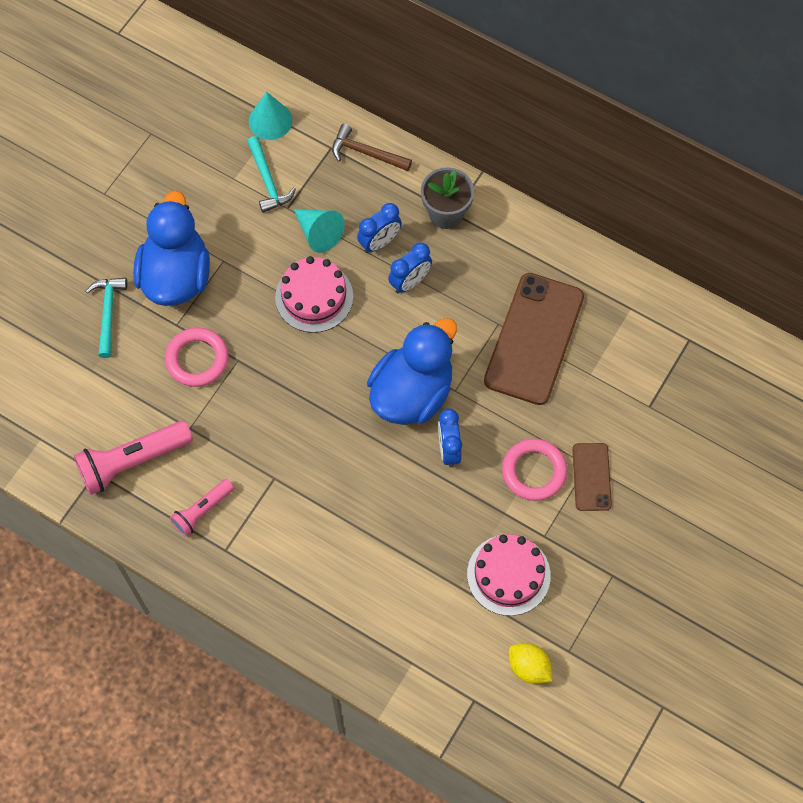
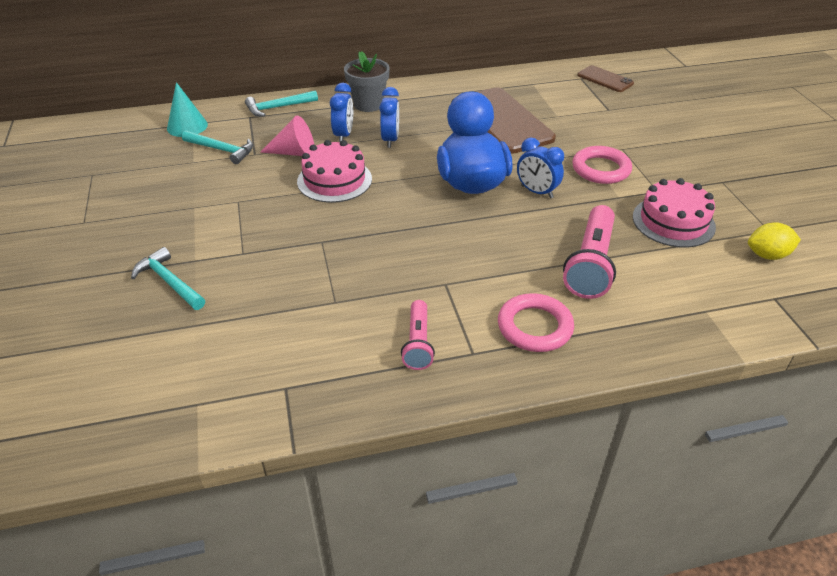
camera: 45 degrees left, 25 degrees down
pink flashlight [74,420,193,495] -> pink flashlight moved to [563,205,616,299]
blue duck [133,191,210,306] -> none
pink ring [165,328,229,387] -> pink ring moved to [498,293,574,352]
turquoise cone [294,209,345,253] -> pink cone [260,115,314,156]
brown hammer [332,124,412,171] -> turquoise hammer [245,90,318,117]
brown phone [572,443,612,511] -> brown phone moved to [577,65,634,92]

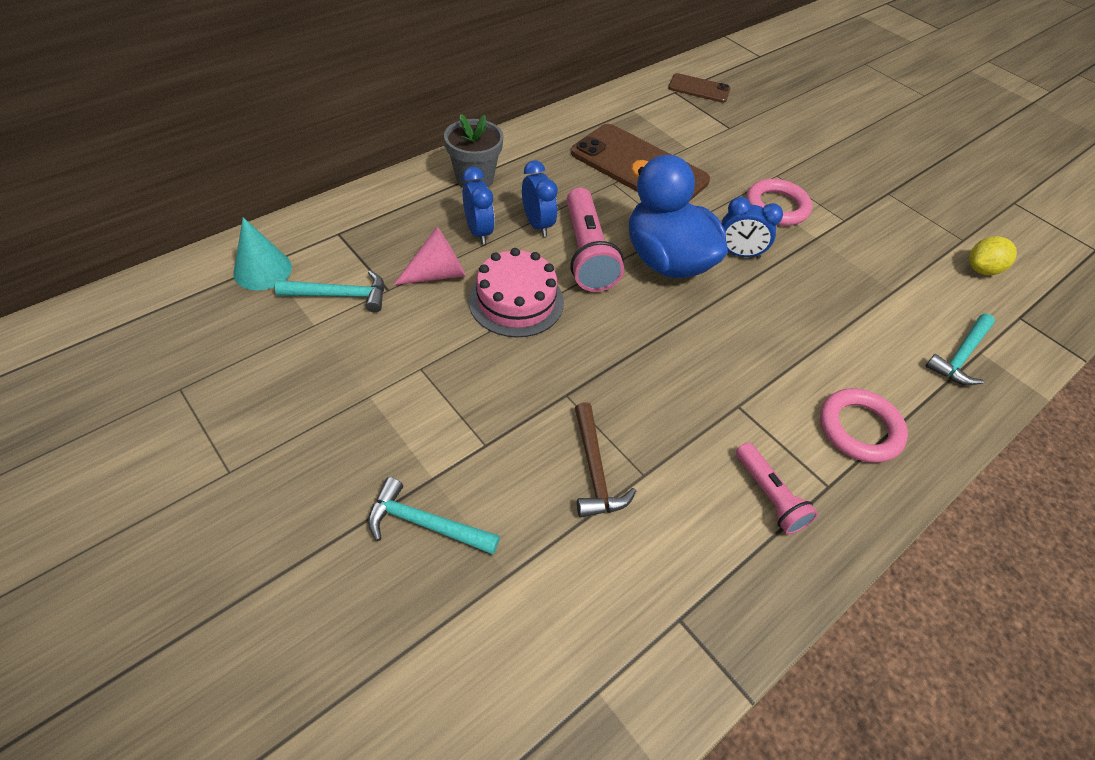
camera: 30 degrees left, 10 degrees up
turquoise hammer [245,90,318,117] -> turquoise hammer moved to [925,314,995,386]
pink flashlight [563,205,616,299] -> pink flashlight moved to [567,187,624,292]
pink cake [633,178,716,248] -> none
none -> brown hammer [575,402,636,518]

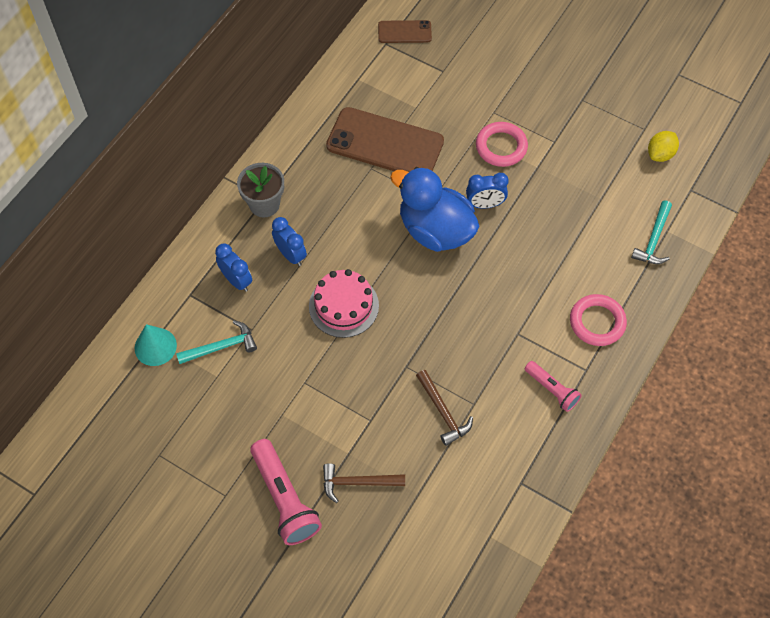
camera: 15 degrees left, 10 degrees up
turquoise hammer [368,477,500,554] -> brown hammer [323,463,405,503]
pink cone [393,227,466,285] -> none
blue clock [522,160,558,237] -> blue clock moved to [215,243,252,292]
pink flashlight [567,187,624,292] -> pink flashlight moved to [250,439,322,545]

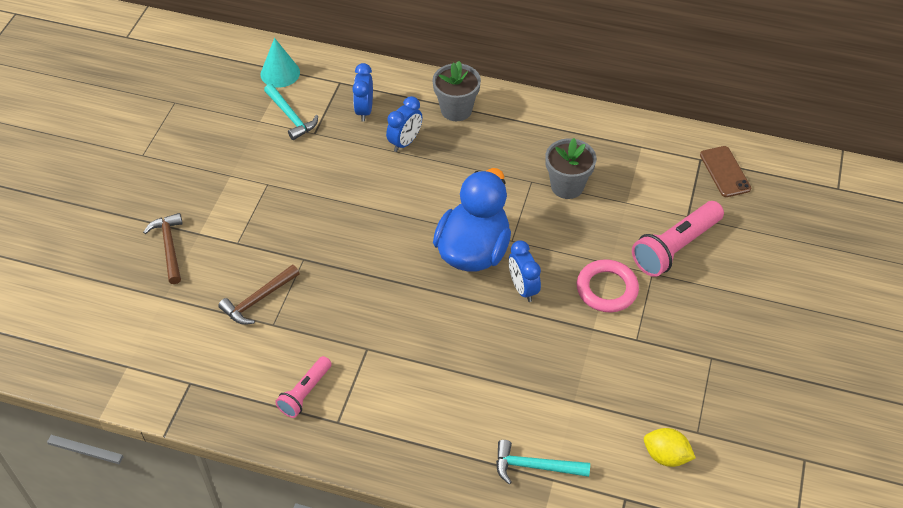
camera: 75 degrees right, 10 degrees down
blue clock [215,243,252,292] -> blue clock turned 150 degrees clockwise [352,63,373,122]
pink flashlight [250,439,322,545] -> pink flashlight moved to [632,201,724,277]
pink cake [309,269,379,338] -> none
brown phone [326,107,444,172] -> grey flower pot [545,138,596,199]
pink ring [570,294,627,346] -> none

